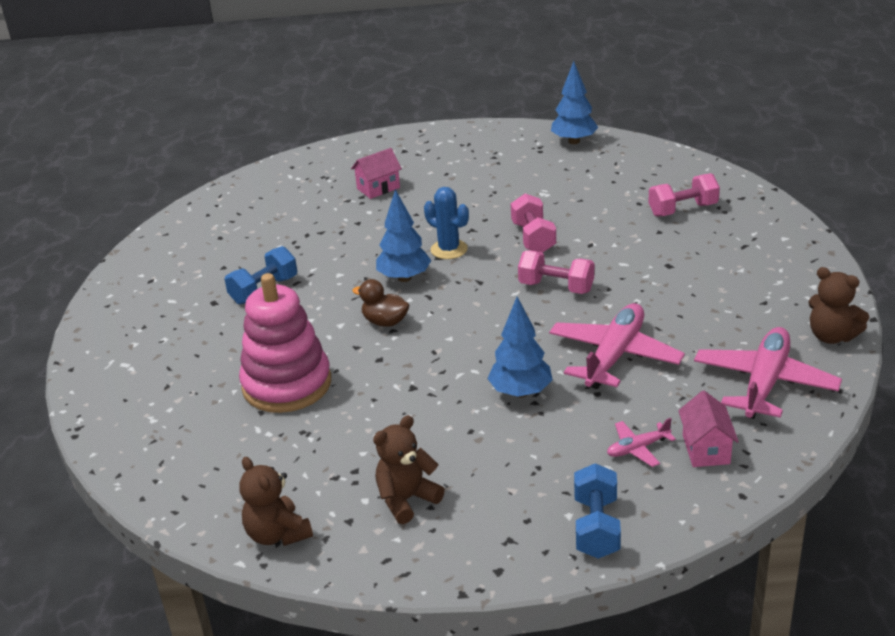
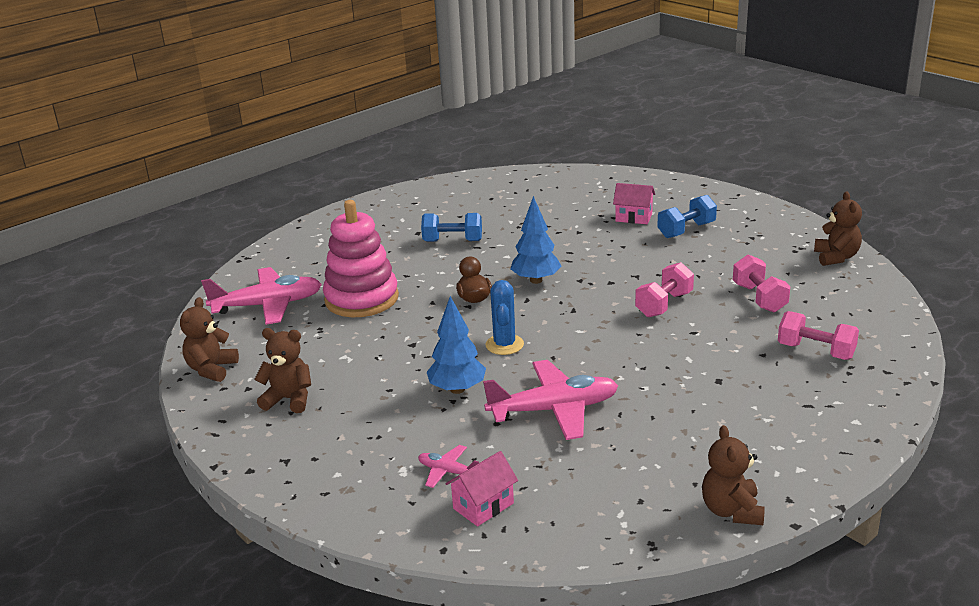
camera: 50 degrees right, 5 degrees down
blue cactus [424,187,469,259] -> blue cactus moved to [485,280,524,355]
pink dumbbell [518,250,594,294] -> pink dumbbell moved to [733,255,790,312]
blue tree [551,61,599,144] -> brown teddy bear [814,192,862,266]
blue dumbbell [574,463,621,559] -> blue dumbbell moved to [657,195,717,238]
pink plane [694,327,842,419] -> pink plane moved to [201,267,322,325]

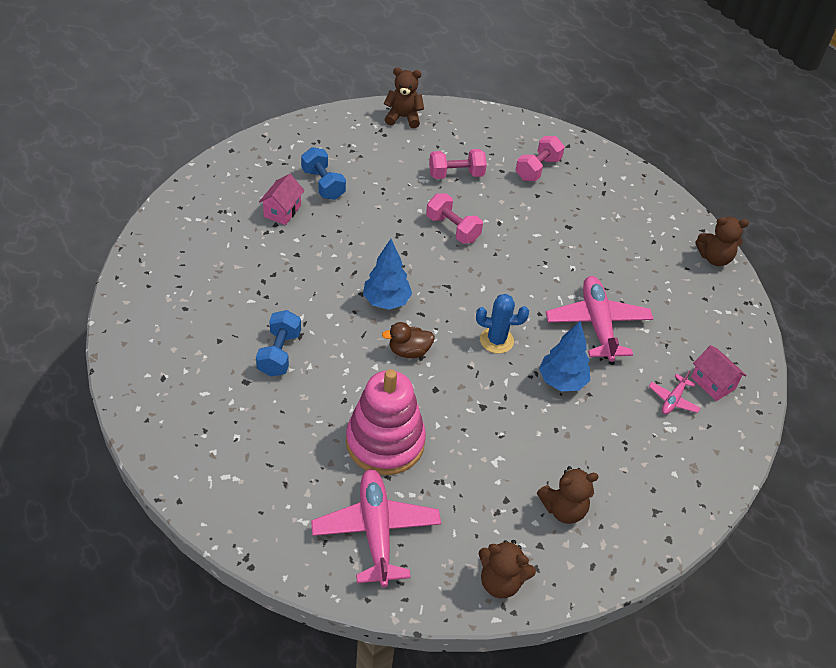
camera: 90 degrees left, 20 degrees up
brown teddy bear [254,328,311,413] -> brown teddy bear turned 120 degrees counterclockwise [537,466,599,524]

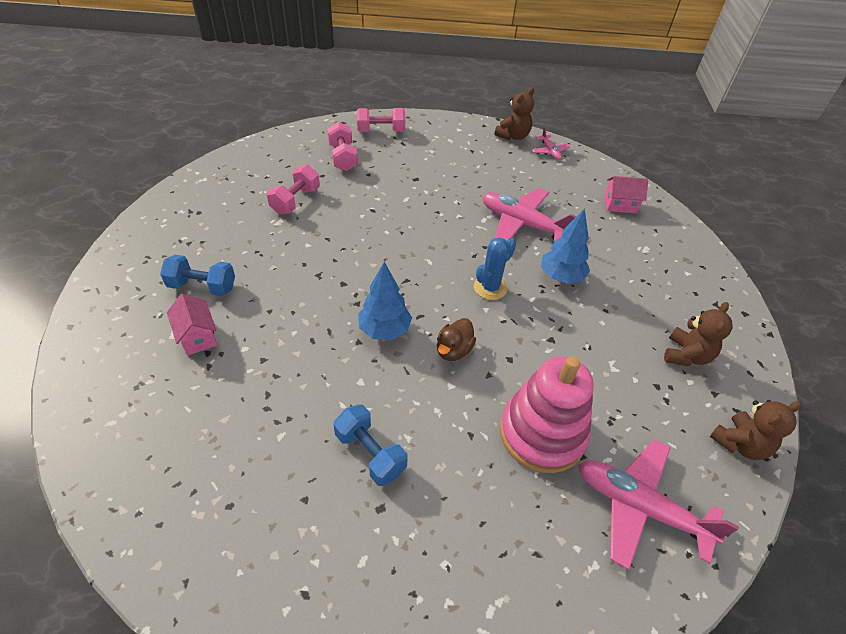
camera: 50 degrees left, 0 degrees up
brown teddy bear [384,68,424,128] -> none
pink dumbbell [426,193,483,244] -> pink dumbbell moved to [357,108,405,132]
pink plane [649,370,701,414] -> pink plane moved to [532,128,571,160]

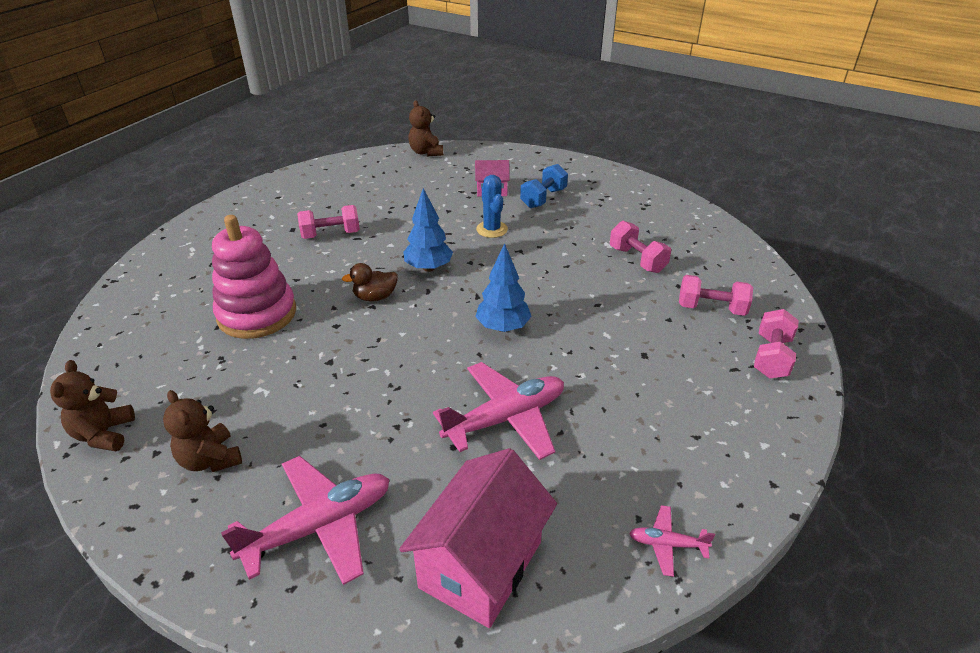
camera: 120 degrees right, 10 degrees down
blue dumbbell [334,404,408,486] -> pink dumbbell [297,205,360,239]
brown duck [437,318,476,361] -> brown duck turned 75 degrees counterclockwise [342,263,398,301]
blue cactus [474,237,516,300] -> blue cactus moved to [476,175,508,238]
brown teddy bear [494,88,534,140] -> brown teddy bear moved to [408,100,443,156]
blue tree [541,208,590,284] -> blue tree moved to [475,243,532,332]
pink plane [579,439,739,570] -> pink plane moved to [221,456,390,585]
pink house [604,176,648,213] -> pink house [399,448,557,628], size x1.94

